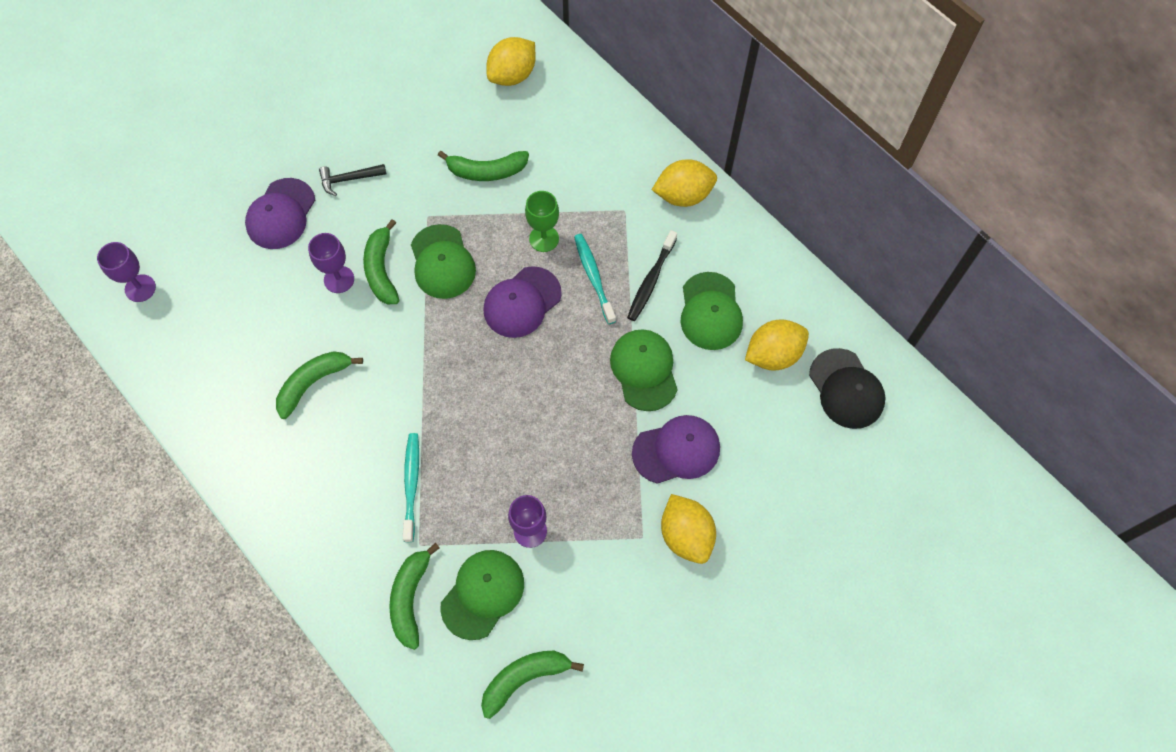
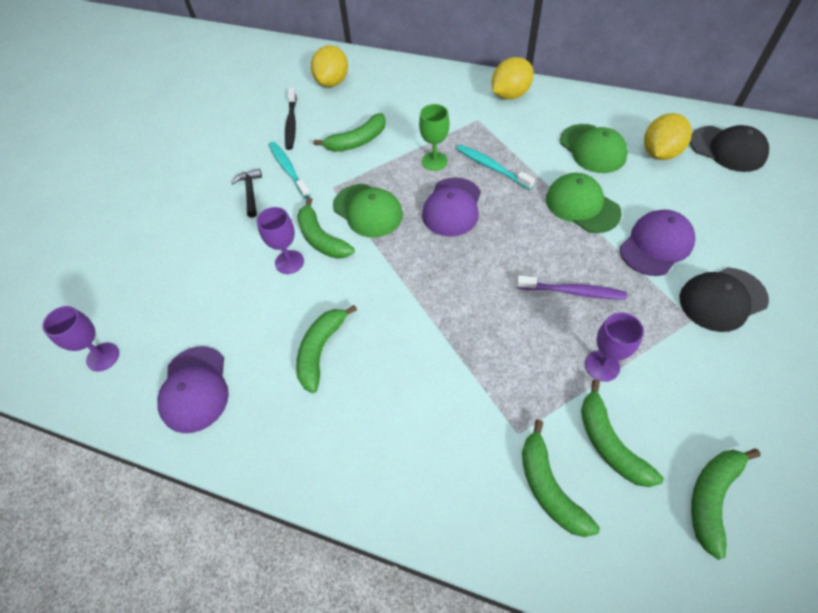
camera: 25 degrees left, 10 degrees down
purple cap [245,178,315,249] -> purple cap moved to [157,346,229,433]
black hammer [319,164,386,196] -> black hammer turned 120 degrees clockwise [231,169,262,218]
turquoise toothbrush [403,433,419,542] -> turquoise toothbrush moved to [269,142,311,198]
green cap [440,550,524,640] -> green banana [581,380,663,487]
black toothbrush [627,230,677,321] -> black toothbrush moved to [285,88,297,150]
yellow lemon [661,494,716,564] -> black cap [679,268,769,332]
none -> purple toothbrush [517,275,627,299]

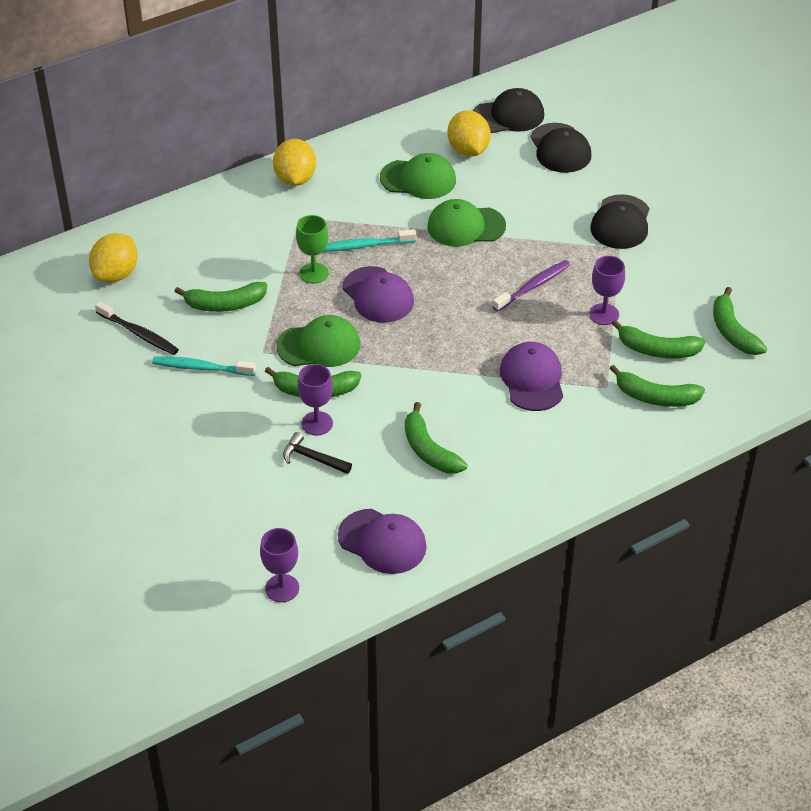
camera: 55 degrees left, 10 degrees down
black hammer [231,169,262,218] -> black hammer moved to [283,432,352,474]
yellow lemon [311,45,348,87] -> yellow lemon turned 60 degrees clockwise [89,233,138,283]
green banana [314,113,386,152] -> green banana turned 75 degrees clockwise [174,282,267,312]
purple cap [620,210,695,276] -> purple cap moved to [500,342,563,411]
none -> black cap [530,123,591,173]

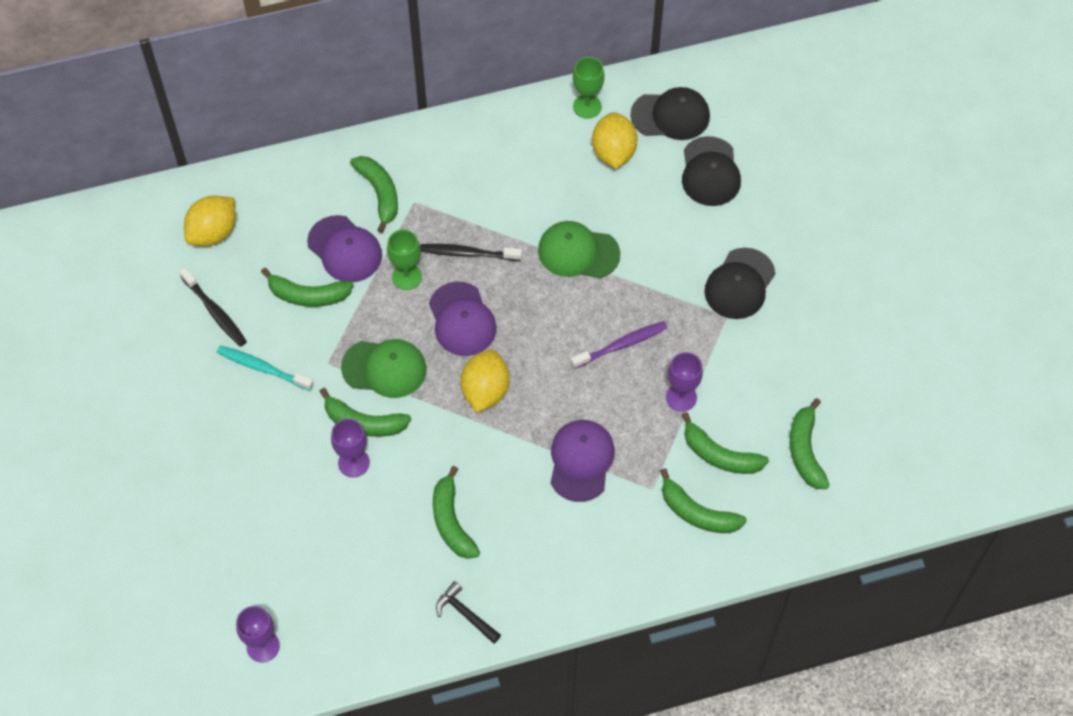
camera: 15 degrees right, 15 degrees up
yellow lemon [273,139,316,186] -> yellow lemon moved to [461,349,510,412]
black hammer [283,432,352,474] -> black hammer moved to [436,581,501,644]
turquoise toothbrush [323,229,416,252] -> black toothbrush [420,244,522,261]
purple cap [338,509,427,574] -> purple cap moved to [307,215,382,282]
green cap [380,153,456,199] -> none
none -> green banana [350,156,398,233]
none -> green goblet [573,57,605,119]

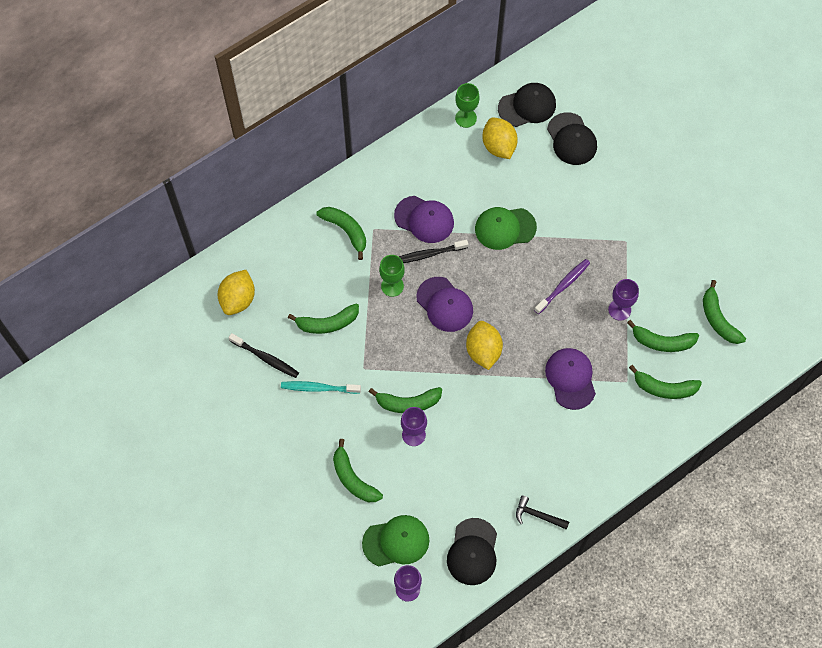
camera: 20 degrees left, 5 degrees up
purple cap [307,215,382,282] -> purple cap moved to [394,196,454,243]
green cap [341,339,426,398] -> green cap moved to [362,515,429,566]
green banana [433,466,480,559] -> green banana moved to [333,439,383,502]
black cap [704,248,775,319] -> black cap moved to [447,518,497,585]

